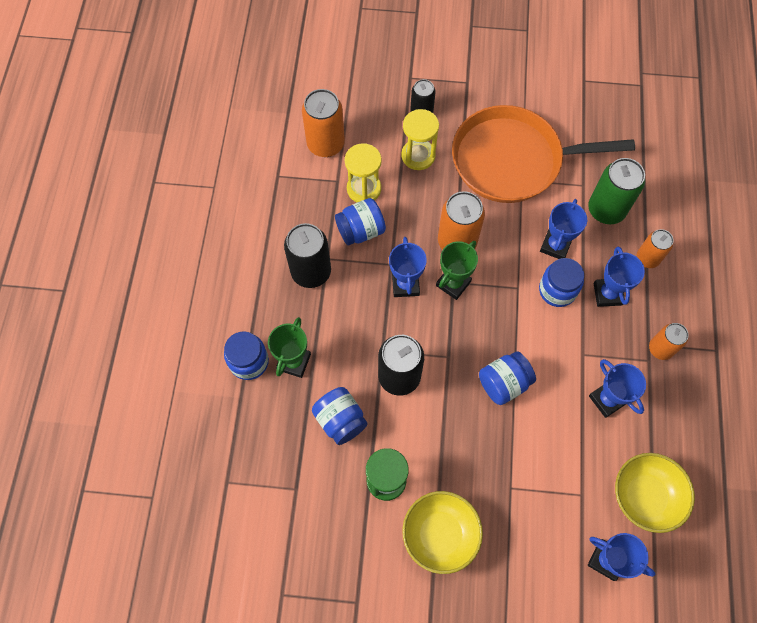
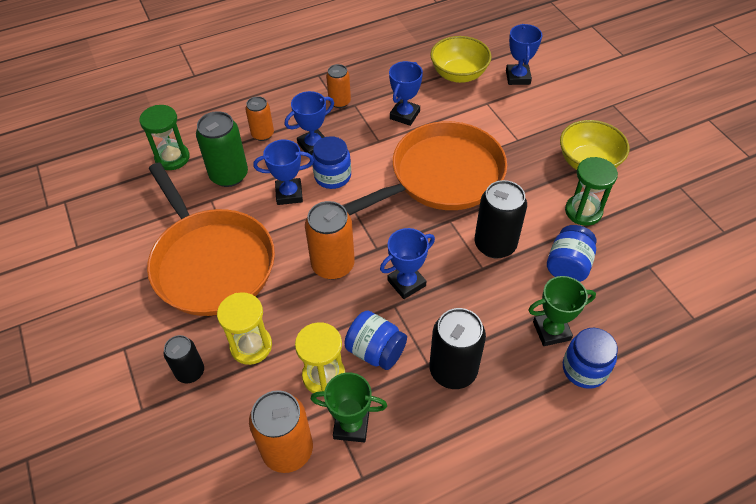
camera: 120 degrees left, 15 degrees down
green trophy [436,241,478,300] -> green trophy moved to [311,372,387,443]
blue jar [479,351,536,405] -> orange pan [343,121,507,215]
none -> green hourglass [139,105,190,170]

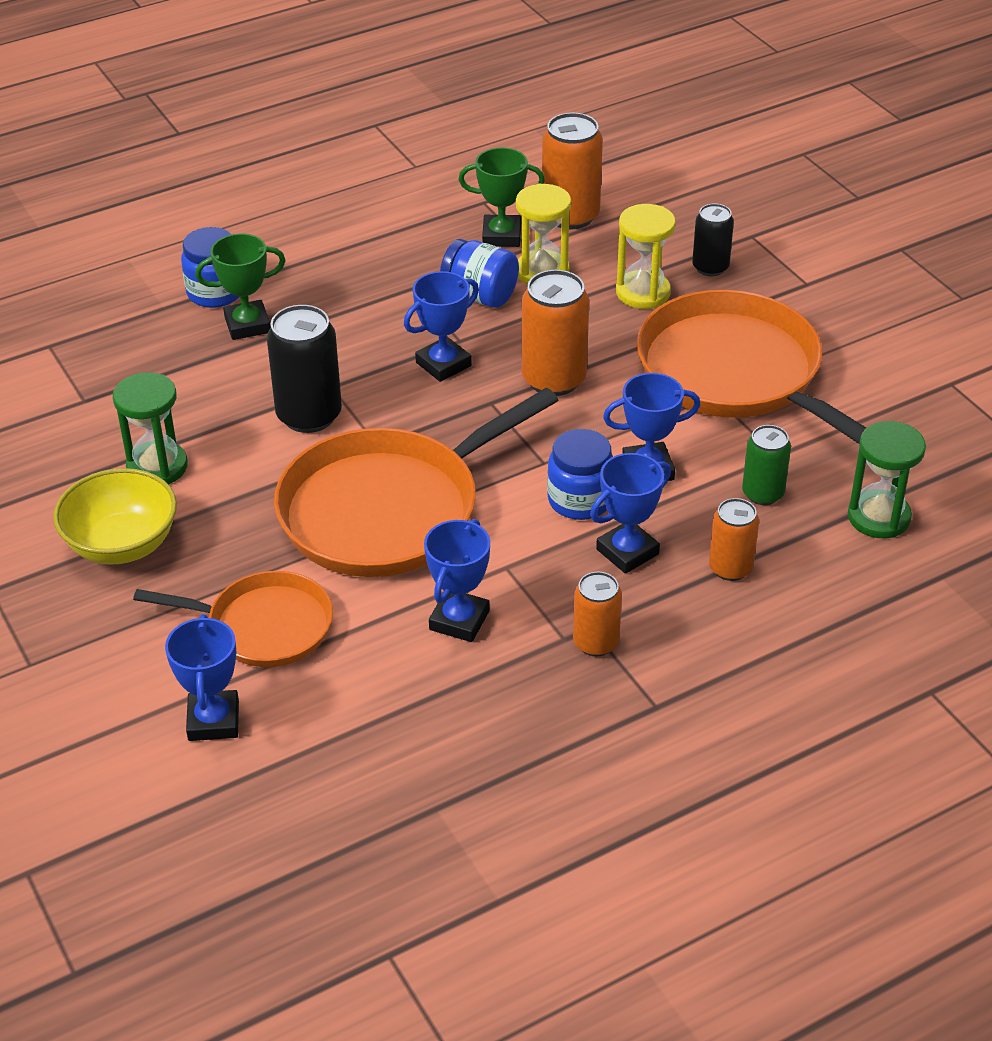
camera: 175 degrees right, 10 degrees down
green can [196,111,248,187] -> green can [742,425,791,505], size x0.61
black can [429,308,486,389] -> none
yellow bowl [430,36,492,83] -> none
blue jar [547,225,596,282] -> none
none -> orange pan [133,571,333,667]

